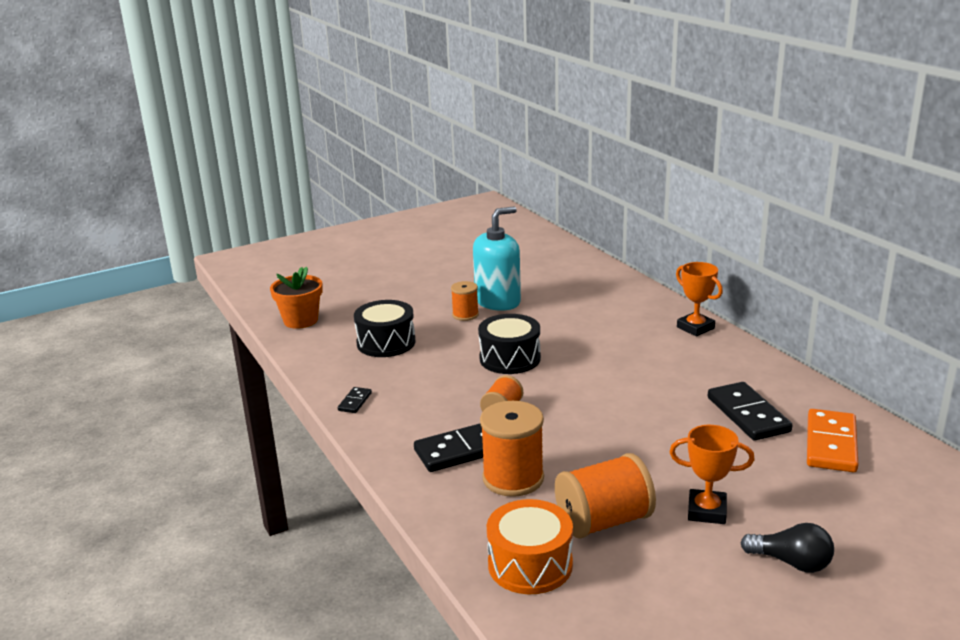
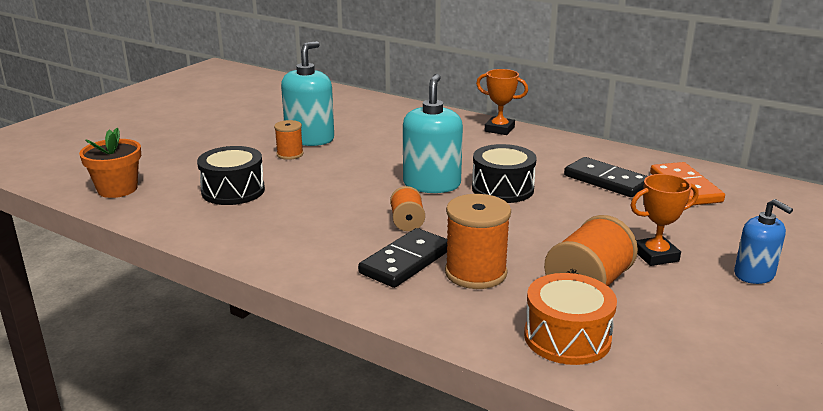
camera: 30 degrees left, 0 degrees up
black domino [338,387,372,413] -> none
black drum [478,314,541,374] -> black drum moved to [472,144,537,203]
black light bulb [741,523,834,573] -> blue soap dispenser [734,199,793,284]
none -> turquoise soap dispenser [403,74,463,193]

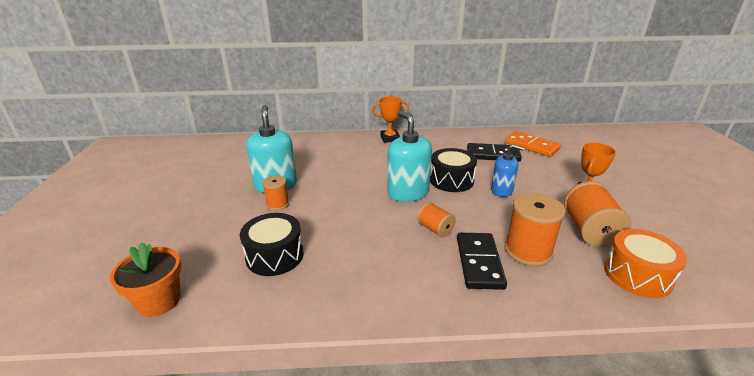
camera: 35 degrees left, 5 degrees up
blue soap dispenser [734,199,793,284] -> blue soap dispenser moved to [491,144,524,197]

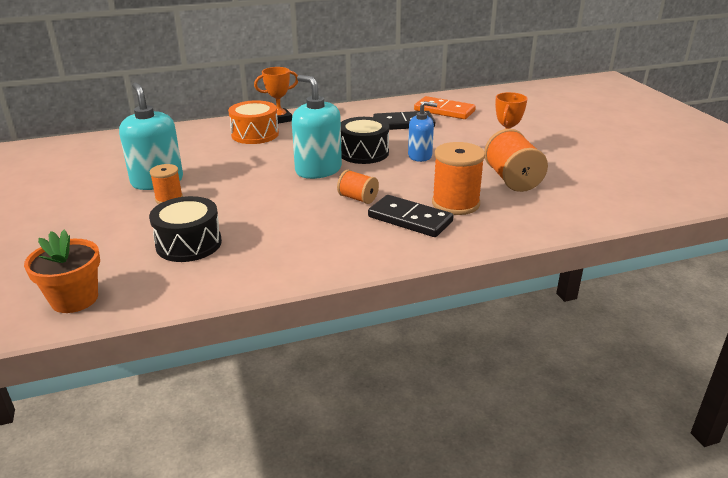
camera: 15 degrees left, 0 degrees up
black domino [457,233,507,290] -> black domino turned 45 degrees counterclockwise [368,195,453,237]
orange drum [604,229,687,298] -> orange drum moved to [228,100,279,144]

